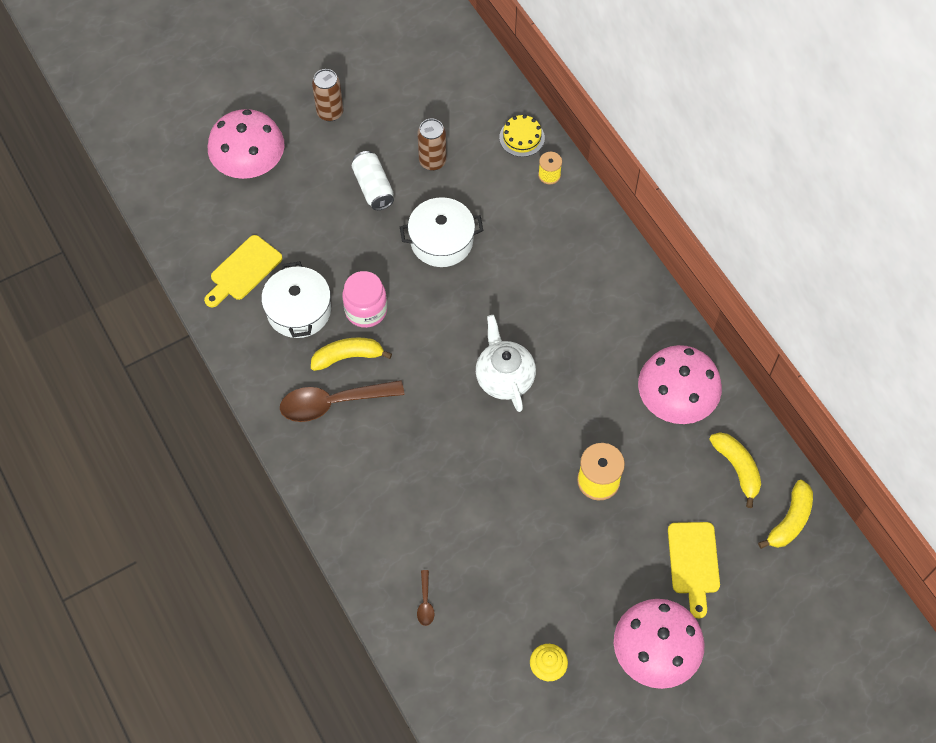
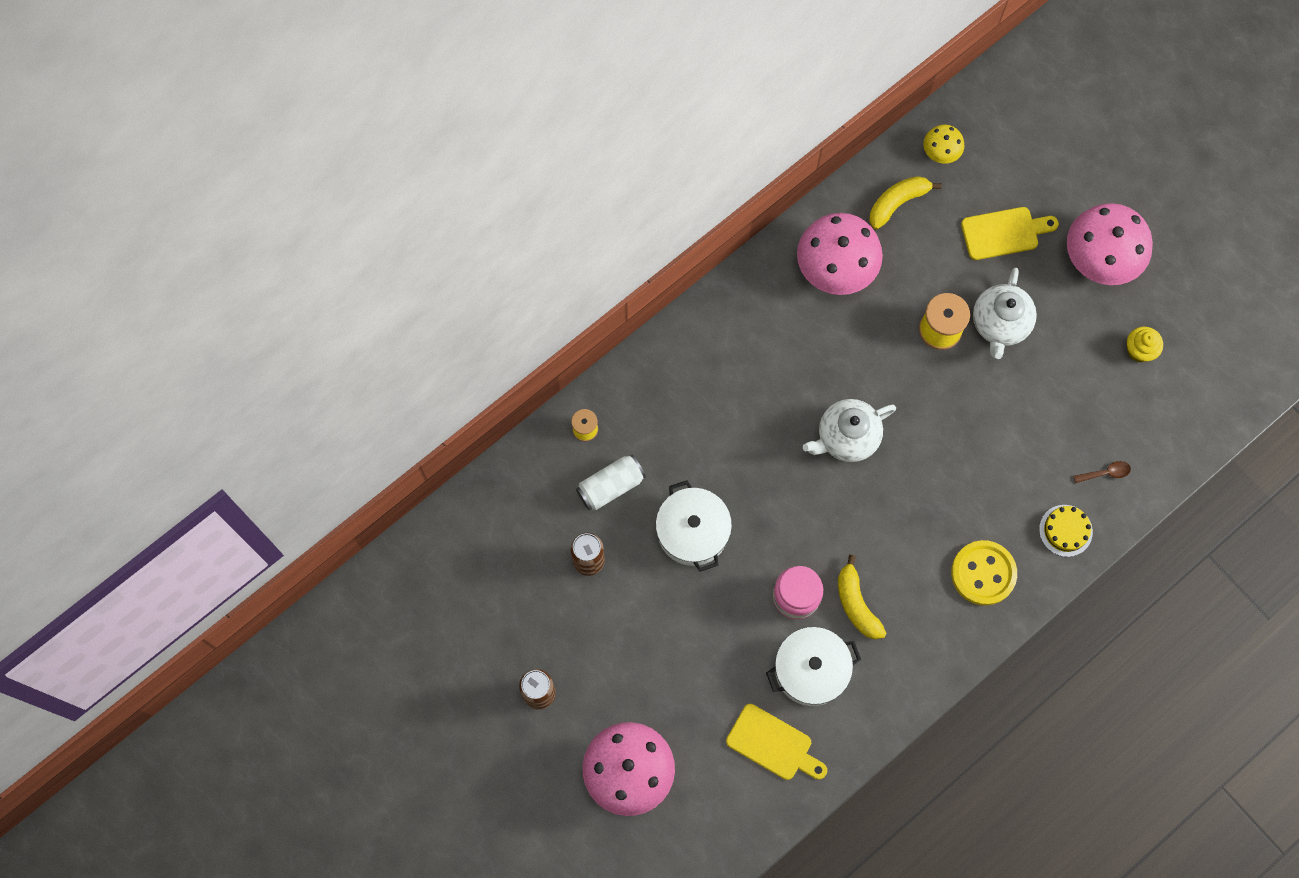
camera: 100 degrees left, 10 degrees up
brown spoon [280,380,405,422] -> none
white can [351,151,394,210] -> white can moved to [576,455,646,510]
yellow cake [499,115,545,157] -> yellow cake moved to [1039,505,1093,557]
yellow banana [758,480,813,549] -> yellow mushroom [923,125,964,164]
none -> yellow button [951,540,1017,606]
none -> white teapot [973,268,1037,359]

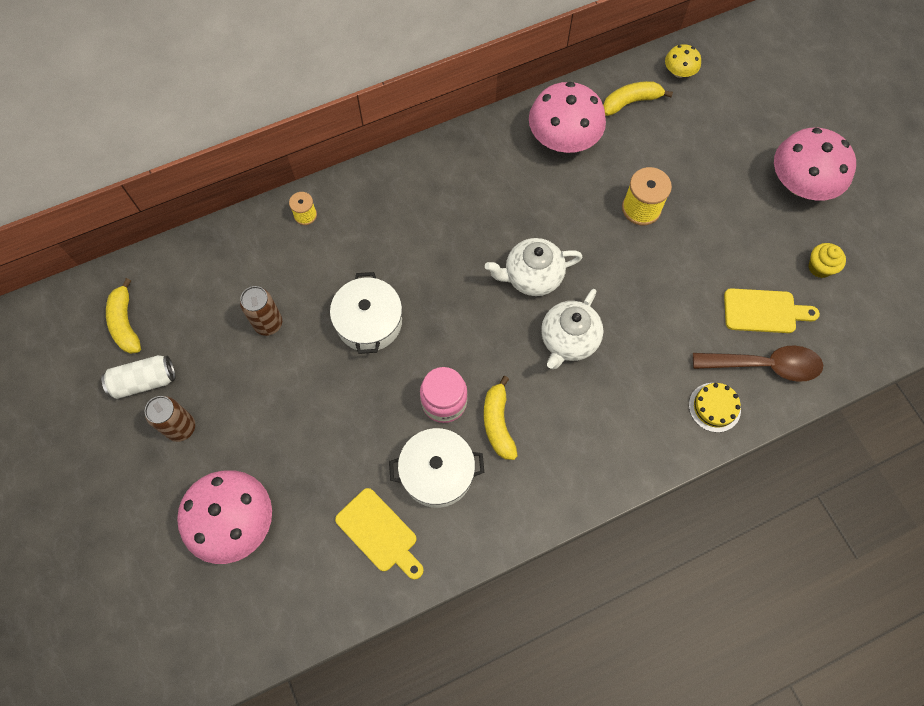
camera: 15 degrees right, 5 degrees down
white can [576,455,646,510] -> white can moved to [101,355,175,399]
yellow button [951,540,1017,606] -> none
yellow cutting board [961,207,1059,260] -> yellow cutting board moved to [724,288,820,333]
white teapot [973,268,1037,359] -> white teapot moved to [541,289,603,369]
brown spoon [1073,461,1131,483] -> brown spoon [693,345,823,382], size x2.28
none -> yellow banana [106,278,141,354]

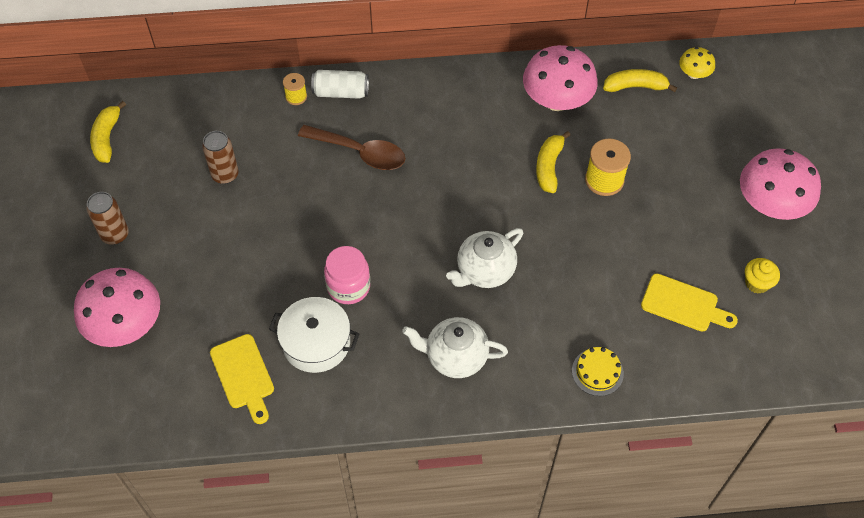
camera: 20 degrees right, 10 degrees down
white can [101,355,175,399] -> white can moved to [311,70,369,99]
white pot [330,272,402,354] -> none
yellow banana [484,376,518,460] -> yellow banana moved to [536,131,570,193]
white teapot [485,238,582,296] -> white teapot moved to [402,317,508,378]
brown spoon [693,345,823,382] -> brown spoon moved to [298,125,405,170]

